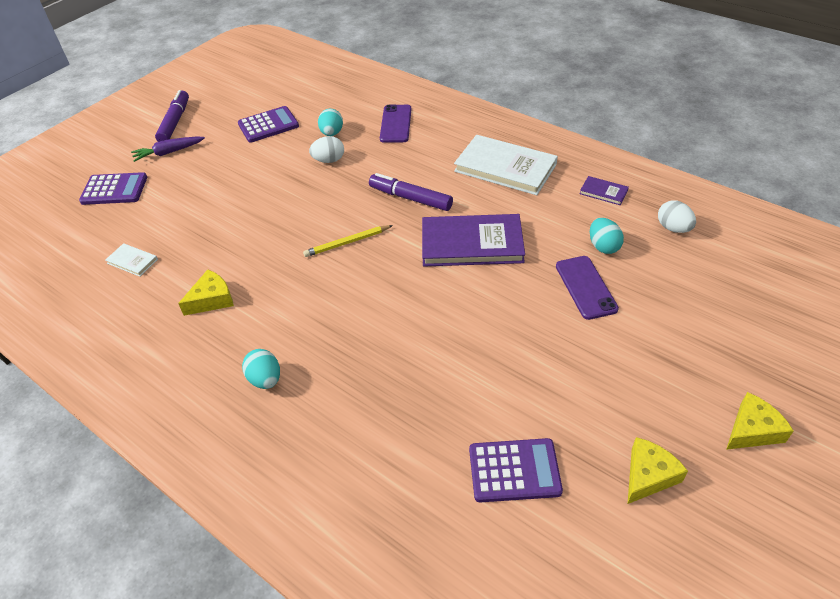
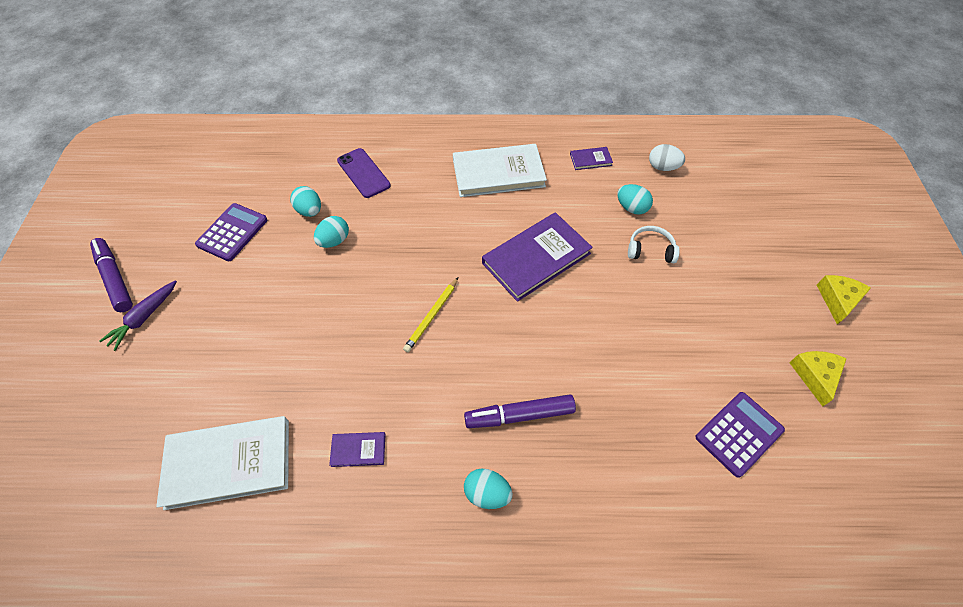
camera: 40 degrees left, 10 degrees up
purple calculator [79,172,147,205] -> none
white book [105,243,158,277] -> white book [156,416,289,510], size x2.22
yellow cheese [178,269,234,316] -> purple book [329,432,386,467]
white egg [309,136,344,163] -> turquoise egg [314,216,349,248]
purple marker [369,173,453,211] -> purple marker moved to [464,394,576,428]
purple phone [556,256,619,320] -> white headphones [628,226,680,263]

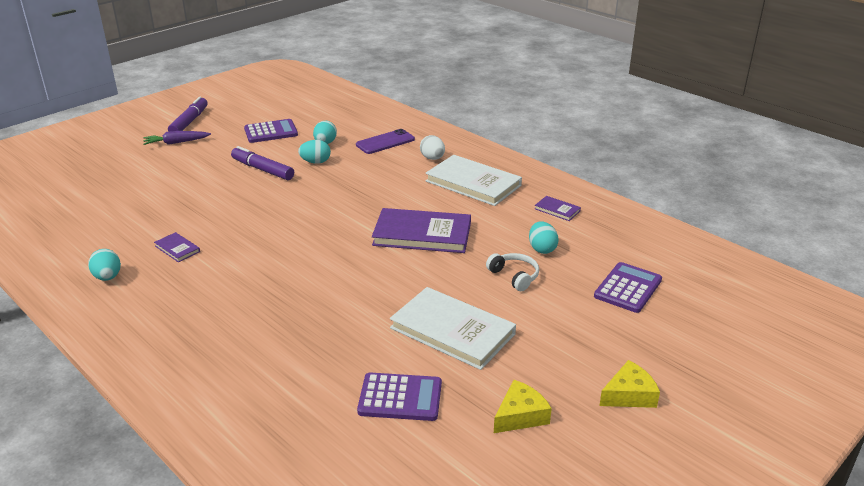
camera: 45 degrees right, 25 degrees down
white book [156,416,289,510] -> white book moved to [390,287,516,370]
purple phone [337,148,391,198] -> purple phone turned 45 degrees clockwise [356,129,415,154]
yellow pencil [403,278,458,352] -> none
purple marker [464,394,576,428] -> purple marker moved to [231,146,294,180]
turquoise egg [464,468,513,509] -> turquoise egg moved to [88,249,121,281]
white egg [649,144,685,171] -> white egg moved to [420,135,445,160]
none -> purple calculator [594,262,662,313]

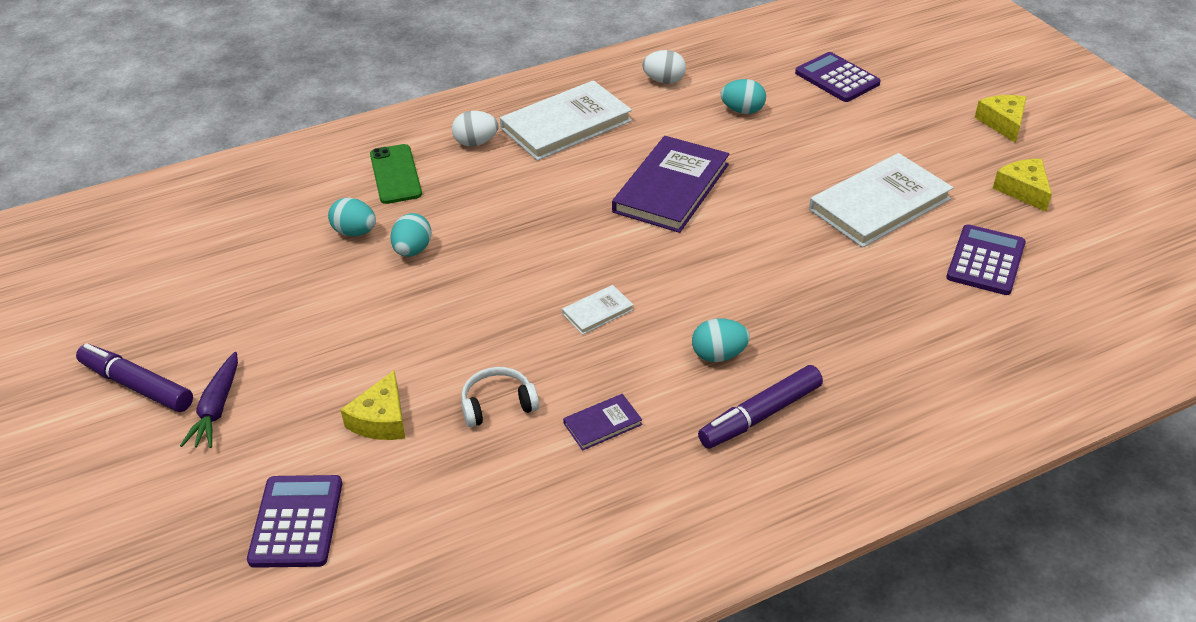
camera: 70 degrees left, 10 degrees up
turquoise egg [88,249,121,281] -> turquoise egg moved to [692,318,750,362]
purple marker [231,146,294,180] -> purple marker moved to [698,365,823,449]
purple calculator [244,119,298,143] -> purple calculator moved to [247,475,342,568]
purple phone [356,129,415,154] -> green phone [370,144,422,204]
white headphones [486,253,539,291] -> white headphones moved to [461,367,539,427]
purple book [535,196,581,221] -> white egg [642,50,686,84]
none -> yellow cheese [341,370,405,440]
none -> white book [562,285,634,335]

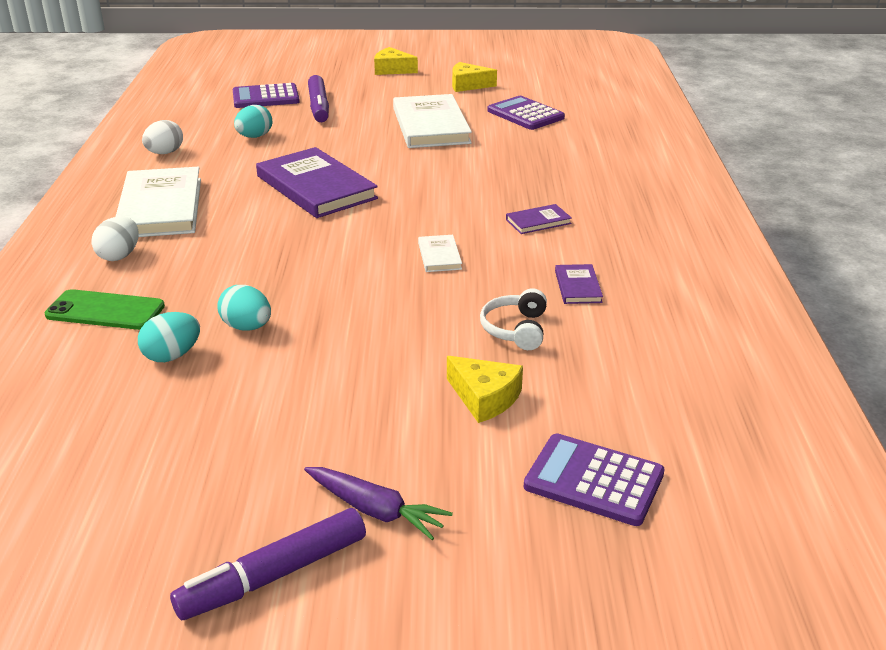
camera: 65 degrees left, 10 degrees down
turquoise egg [692,318,750,362] -> purple book [506,204,572,234]
purple marker [698,365,823,449] -> purple marker moved to [308,75,329,122]

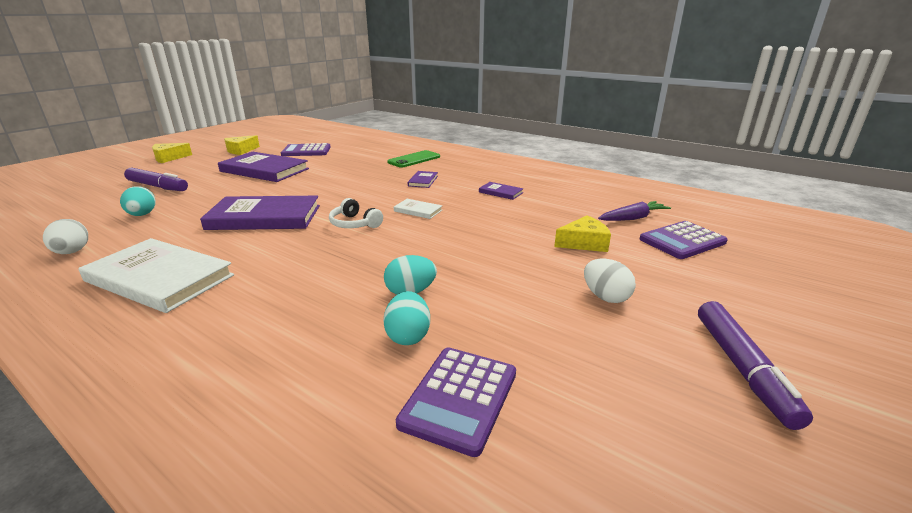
camera: 55 degrees left, 5 degrees down
green phone [44,289,165,330] -> green phone moved to [387,150,440,168]
white egg [92,217,139,261] -> white egg moved to [584,258,636,303]
purple calculator [233,83,300,108] -> purple calculator moved to [396,347,516,457]
purple carrot [304,467,453,540] -> purple carrot moved to [598,201,671,221]
white book [393,94,472,148] -> purple book [218,152,309,182]
white headphones [480,288,547,350] -> white headphones moved to [329,198,383,228]

